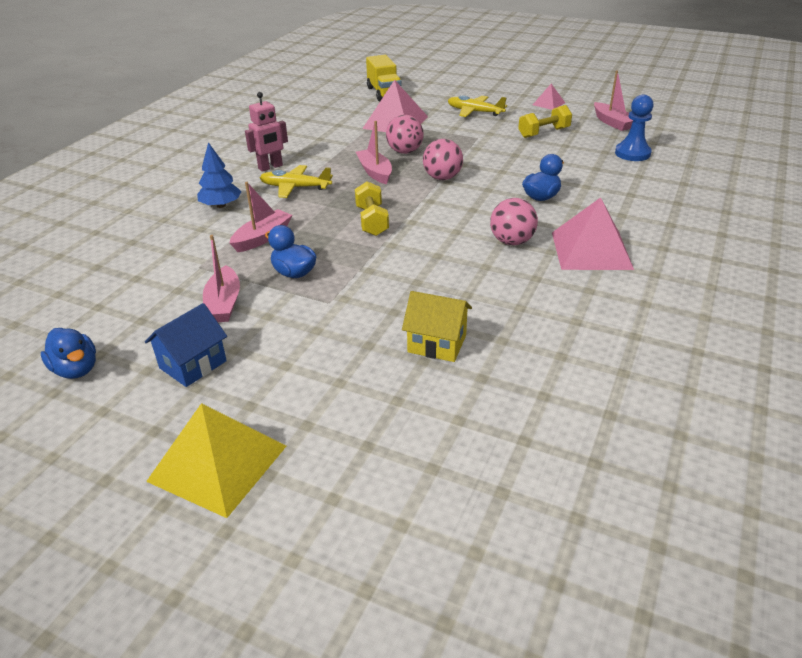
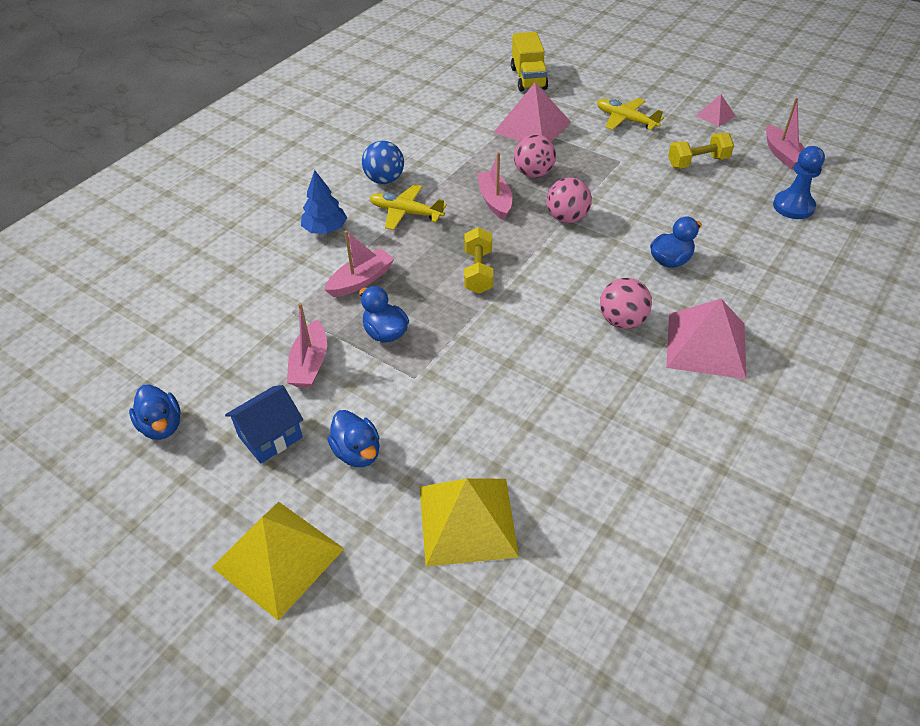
camera: 10 degrees right, 10 degrees up
pink robot [245,92,288,172] -> blue ball [362,141,404,184]
yellow house [402,291,472,362] -> none
none -> blue duck [327,410,380,467]
none -> yellow pyramid [420,478,519,567]

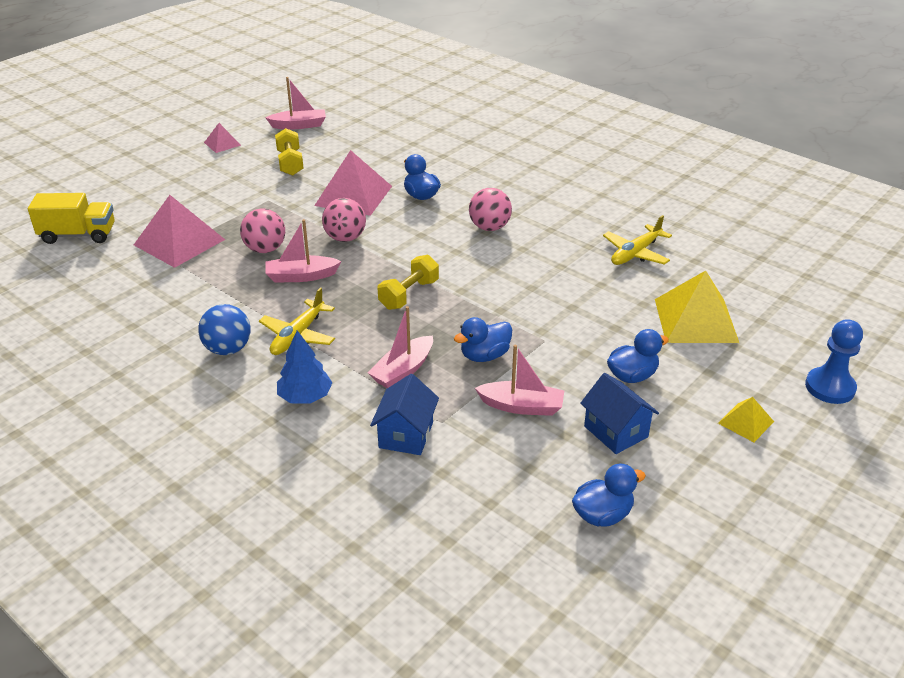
camera: 85 degrees left, 10 degrees down
yellow pyramid [212,502,344,620] -> yellow pyramid [718,397,774,442], size x0.50
pink boat [325,231,394,297] -> pink boat turned 105 degrees counterclockwise [368,306,433,388]
yellow dumbbell [464,227,493,294] -> yellow dumbbell turned 60 degrees counterclockwise [378,255,439,310]
yellow plane [597,98,664,130] -> yellow plane moved to [603,215,672,265]
pink pyramid [666,299,746,379] -> pink pyramid moved to [314,150,392,216]
blue pawn [773,146,825,219] -> blue pawn moved to [805,319,863,404]
none -> blue house [370,374,439,455]

